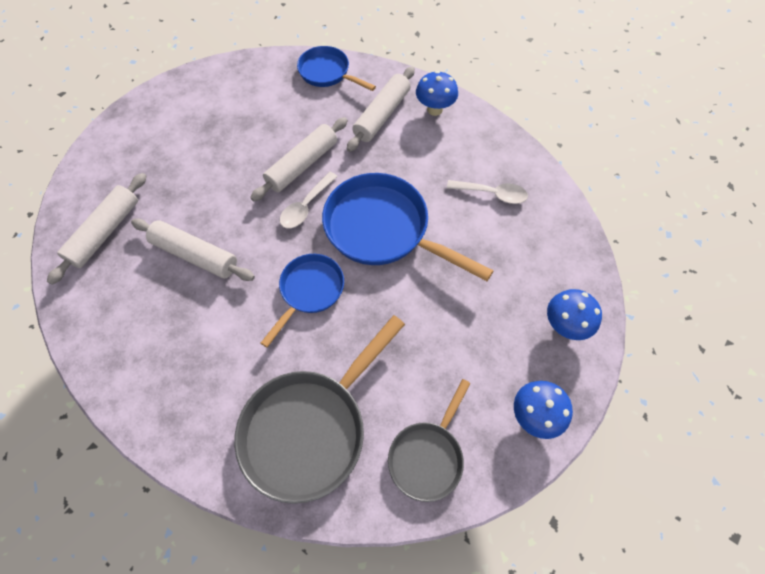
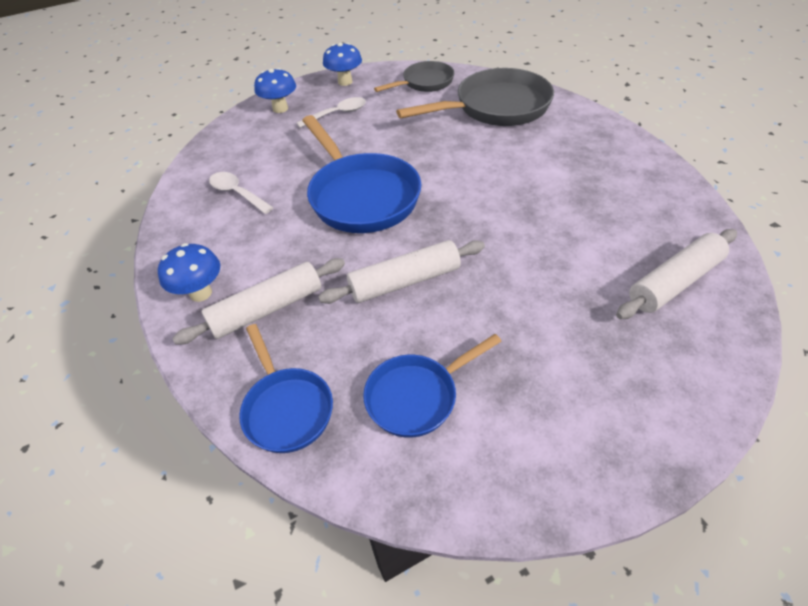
camera: 150 degrees left, 15 degrees down
white rolling pin [131,219,255,281] -> none
blue pan [261,254,344,347] -> blue pan moved to [363,334,502,438]
white spoon [280,172,338,228] -> white spoon moved to [296,97,366,128]

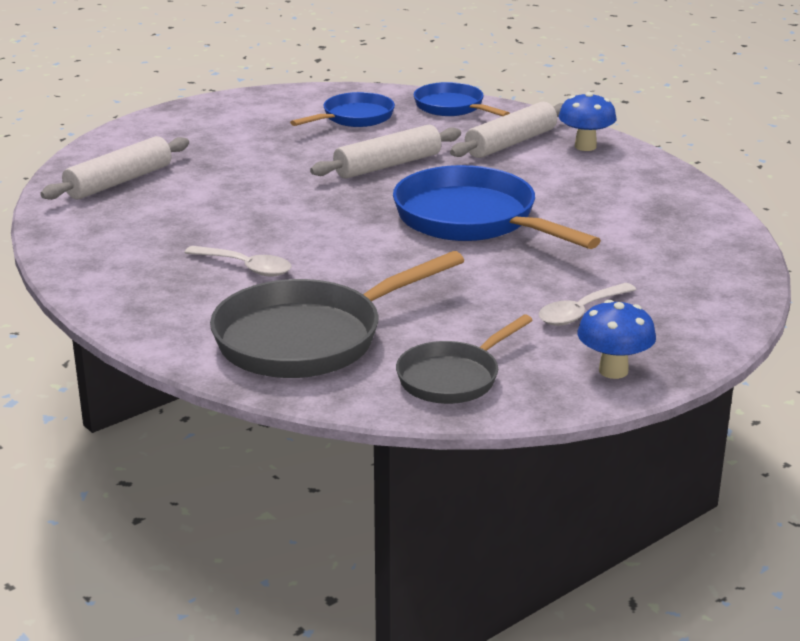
camera: 165 degrees right, 20 degrees down
white spoon [209,172,274,214] -> white spoon moved to [184,246,291,277]
blue mushroom [254,68,296,113] -> none

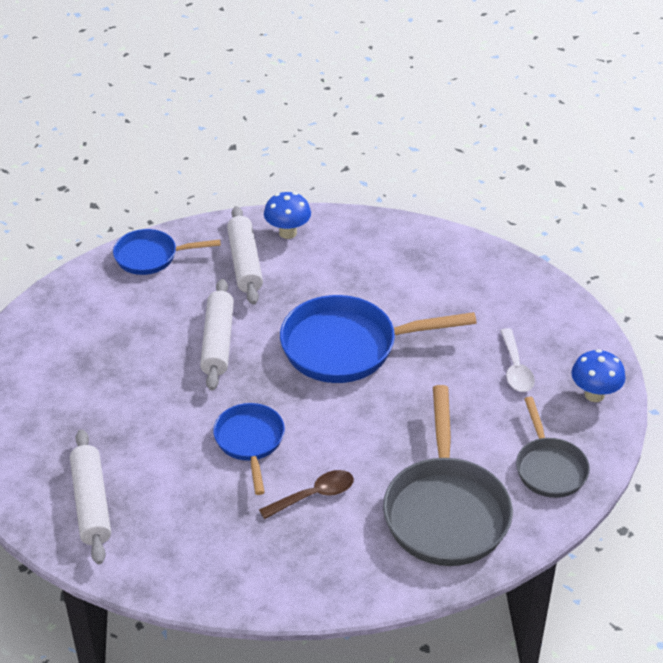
camera: 55 degrees left, 15 degrees up
white spoon [184,246,291,277] -> brown spoon [259,470,354,519]
blue pan [290,92,395,127] -> blue pan moved to [213,403,285,495]

